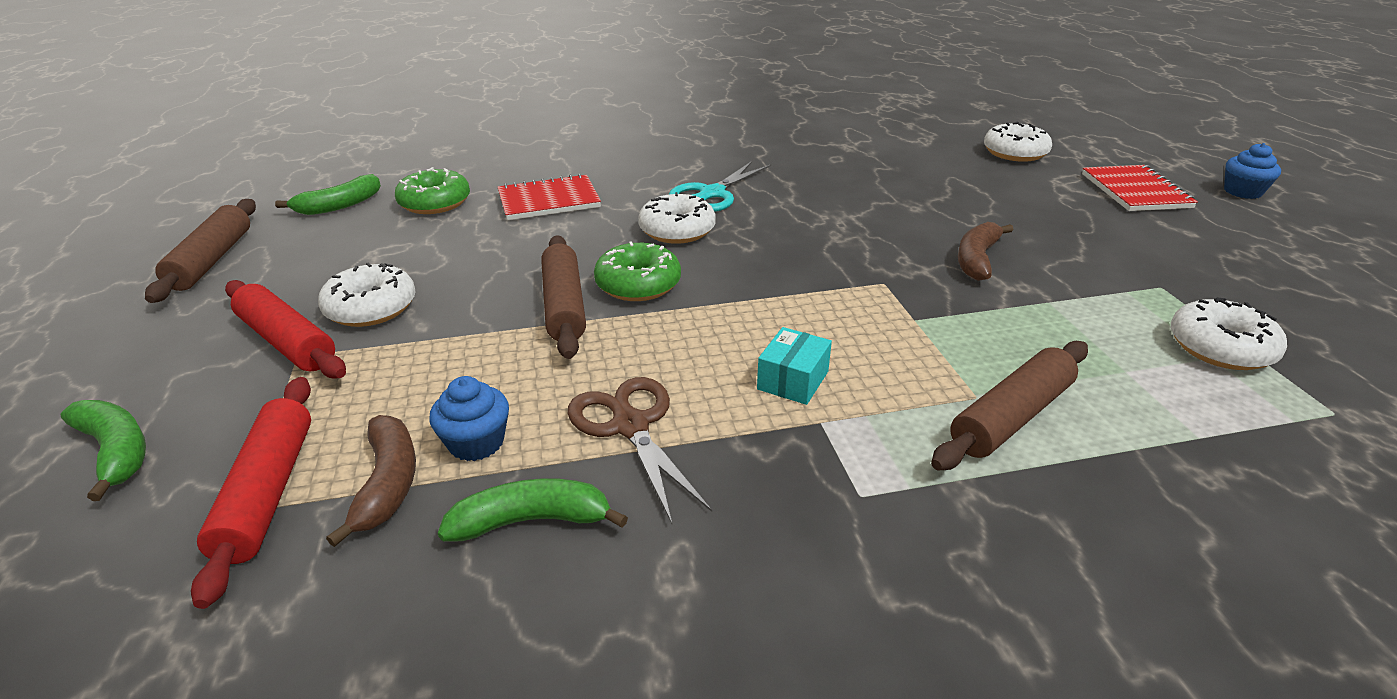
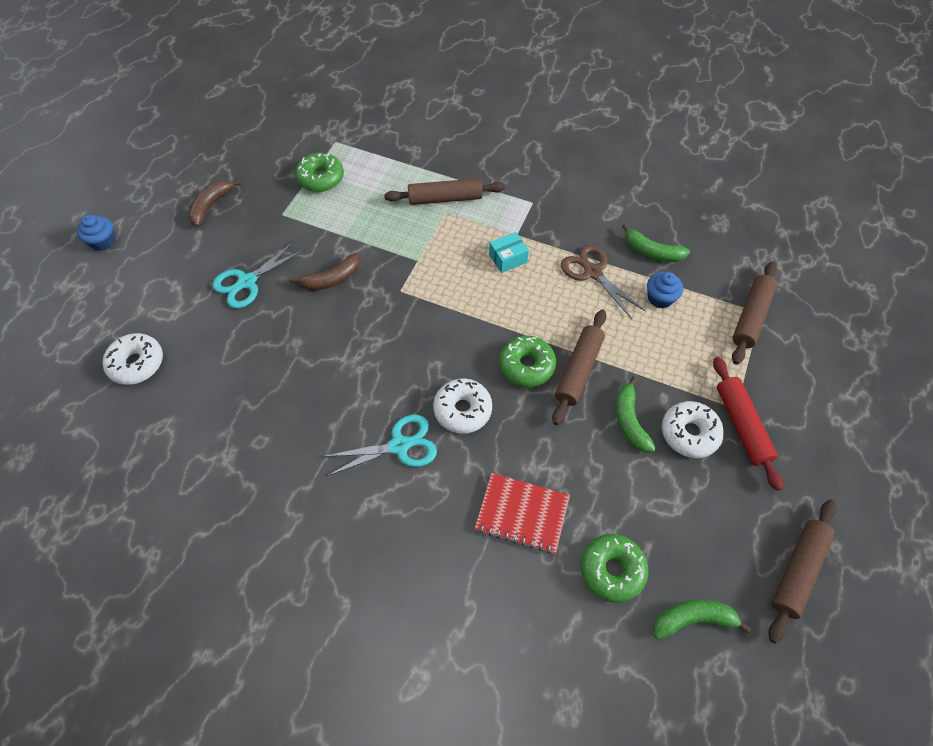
camera: 145 degrees left, 25 degrees up
green banana [61,400,146,501] -> green banana moved to [616,377,656,452]
red rolling pin [191,377,311,609] -> brown rolling pin [732,262,777,365]
brown banana [326,415,416,547] -> brown banana moved to [188,180,241,227]
brown scissors [568,377,712,524] -> brown scissors turned 135 degrees clockwise [561,245,646,319]
red notebook [1082,165,1198,211] -> none
white donut [1171,297,1287,370] -> green donut [295,153,344,192]
none -> turquoise scissors [212,241,305,308]

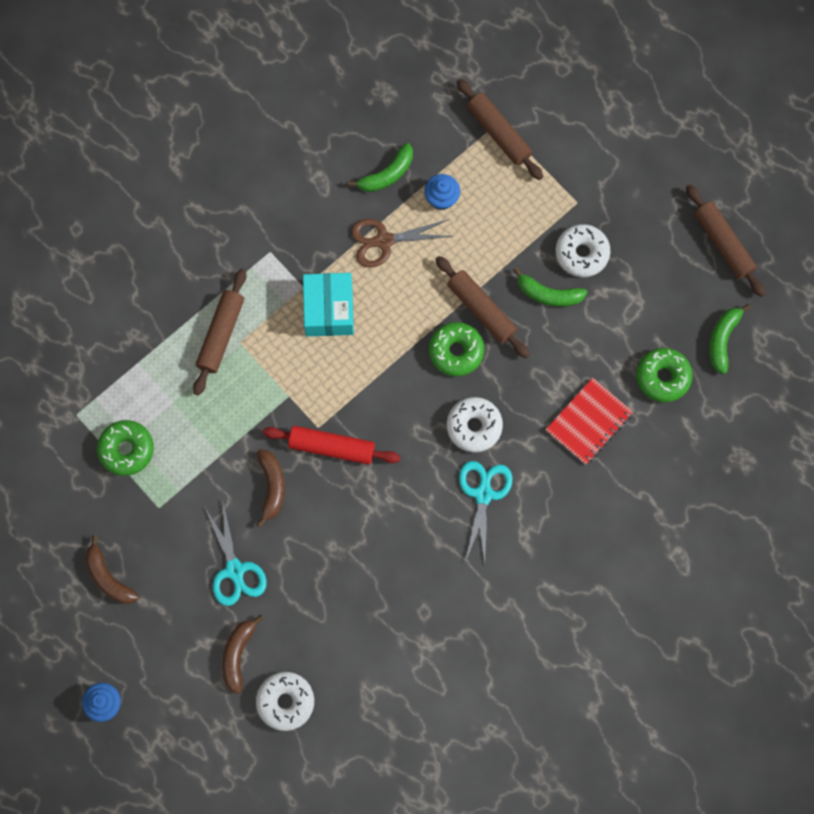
camera: 65 degrees left, 15 degrees up
turquoise box [489,232,529,273] -> turquoise box [303,273,354,337], size x1.69
red rolling pin [713,357,783,491] -> red rolling pin moved to [263,426,400,464]
none -> brown banana [222,615,264,694]

